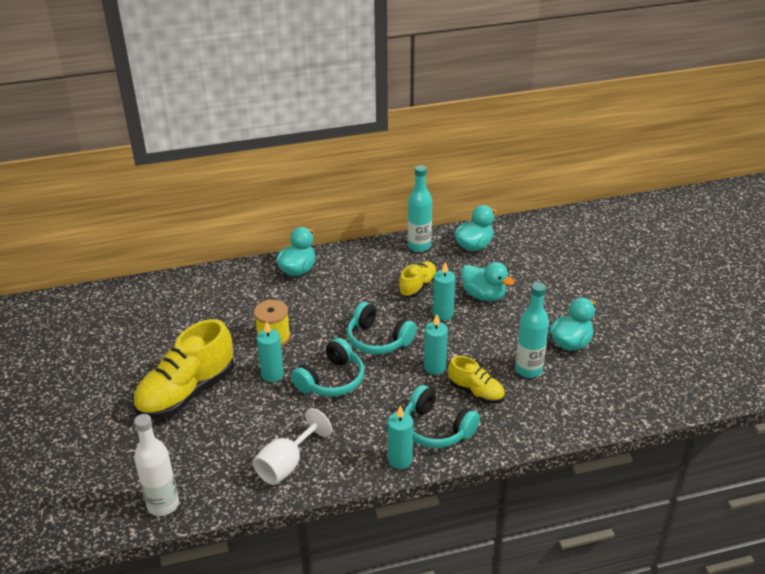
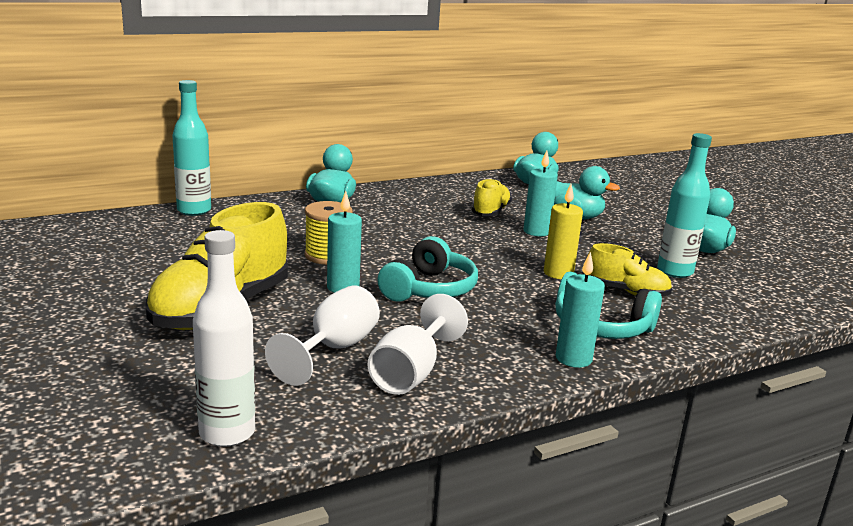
camera: 15 degrees left, 15 degrees down
turquoise headphones [347,302,417,355] -> none
turquoise bottle [407,165,432,252] -> turquoise bottle moved to [172,80,211,216]
turquoise candle [424,314,448,375] -> yellow candle [544,184,583,279]
none -> white goblet [265,285,380,386]

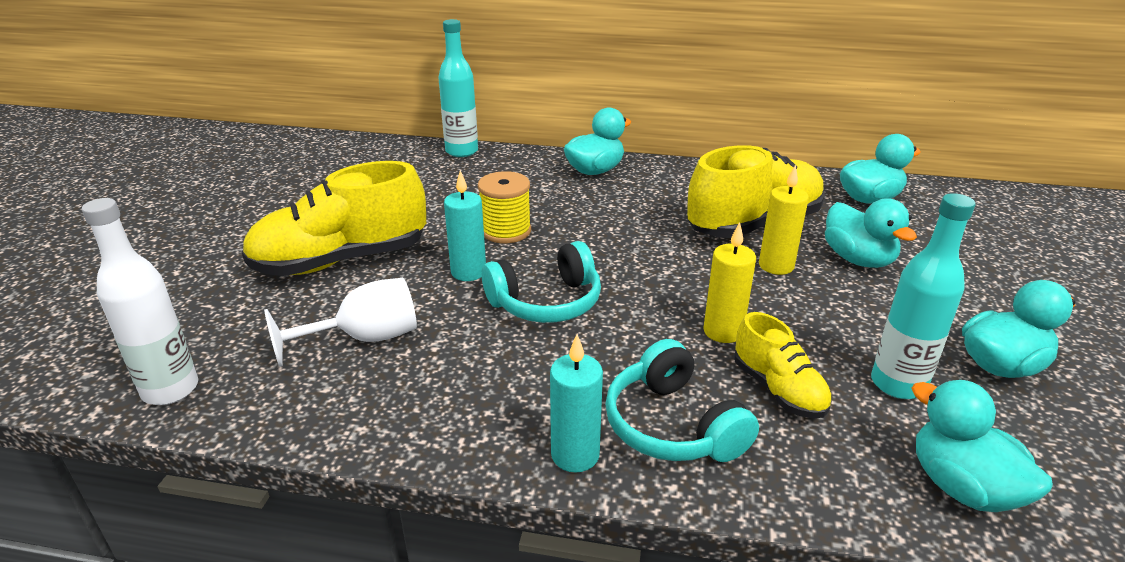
camera: 40 degrees right, 10 degrees up
white goblet [368,294,468,395] -> none
yellow shoe [472,179,512,216] -> yellow shoe [687,145,825,238], size x1.87
turquoise candle [523,150,558,236] -> yellow candle [759,164,809,275]
none -> turquoise duck [912,380,1053,512]

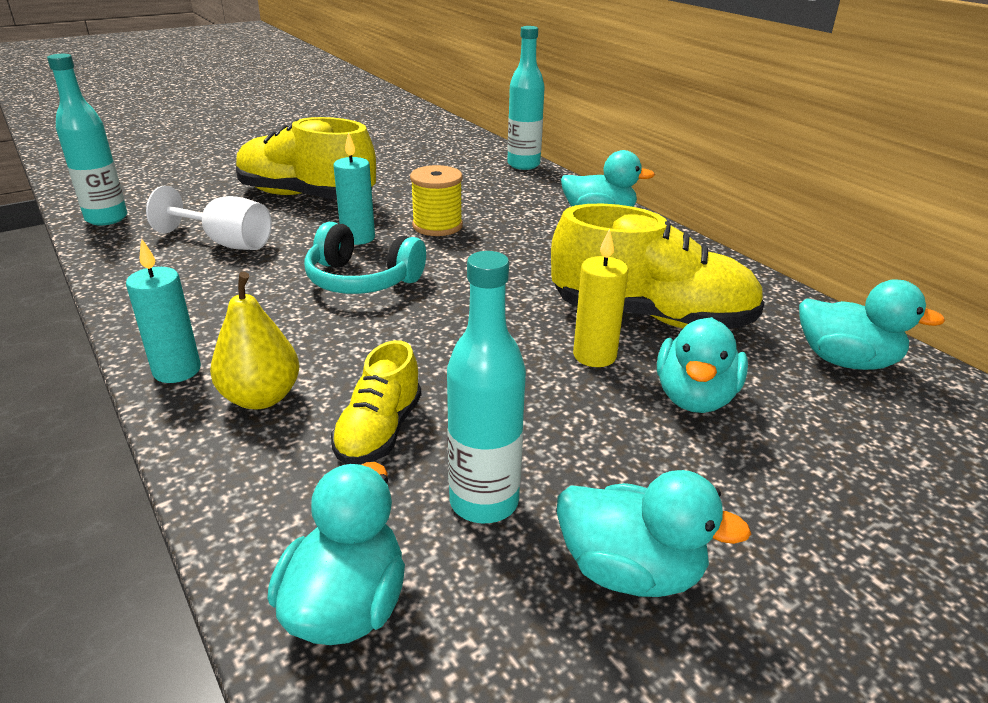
camera: 45 degrees right, 0 degrees up
white bottle [82,198,198,405] -> turquoise bottle [47,54,128,225]
turquoise headphones [605,339,759,462] -> yellow pear [210,272,299,409]
yellow candle [703,222,756,343] -> none

